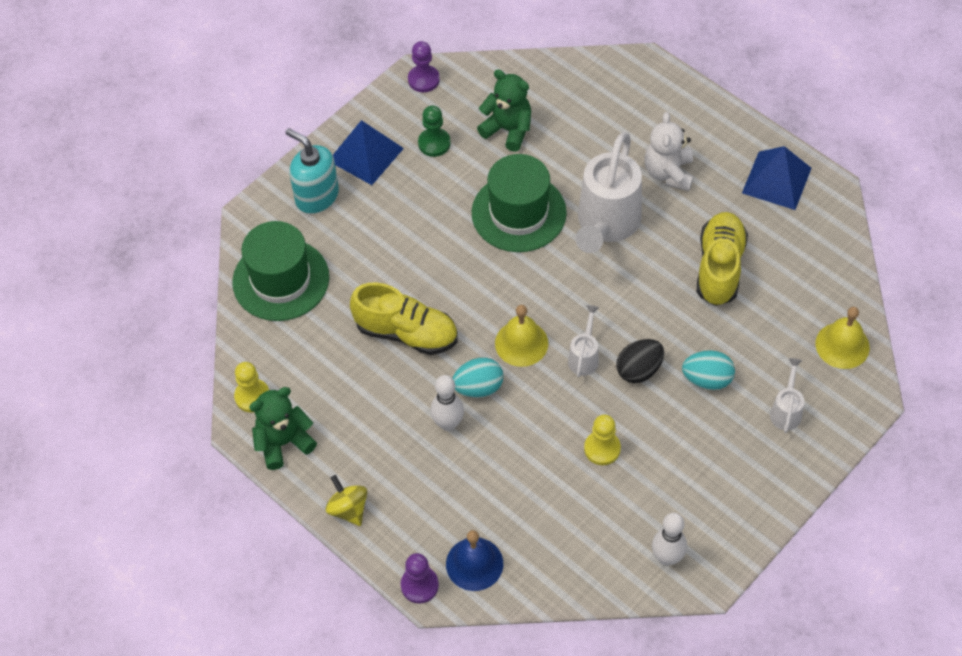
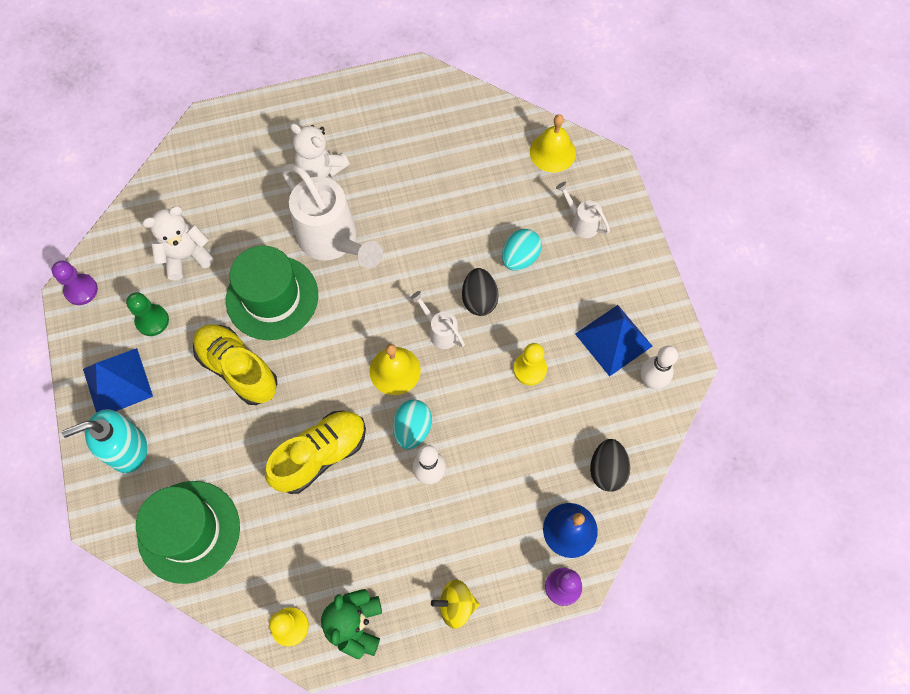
camera: 60 degrees left, 10 degrees up
green teddy bear [477,69,531,152] -> white teddy bear [143,206,214,281]
yellow shoe [697,212,748,306] -> yellow shoe moved to [193,324,277,405]
blue pyramid [742,146,812,210] -> blue pyramid moved to [575,305,653,377]
none -> black egg [590,439,630,492]

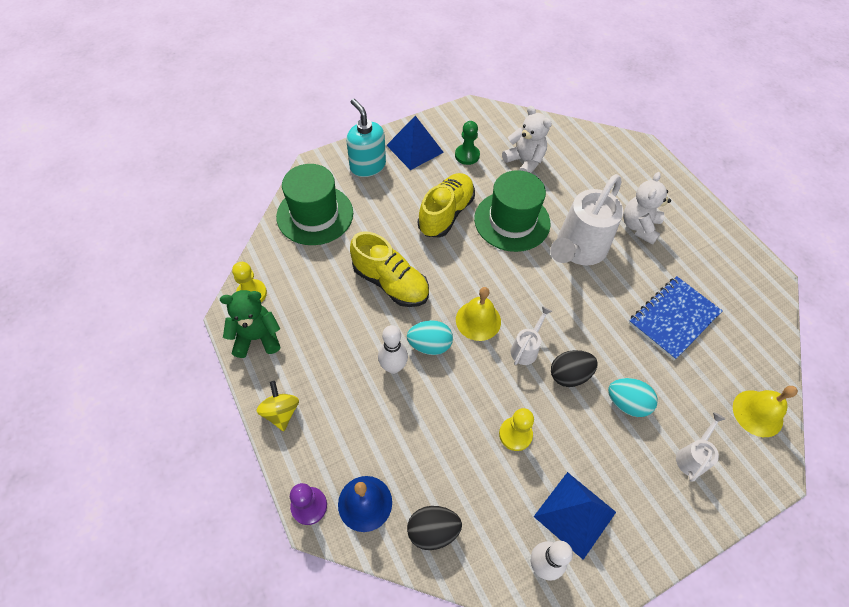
camera: 75 degrees right, 10 degrees down
purple pawn [52,261,98,305] -> none
none -> blue notebook [629,276,722,360]

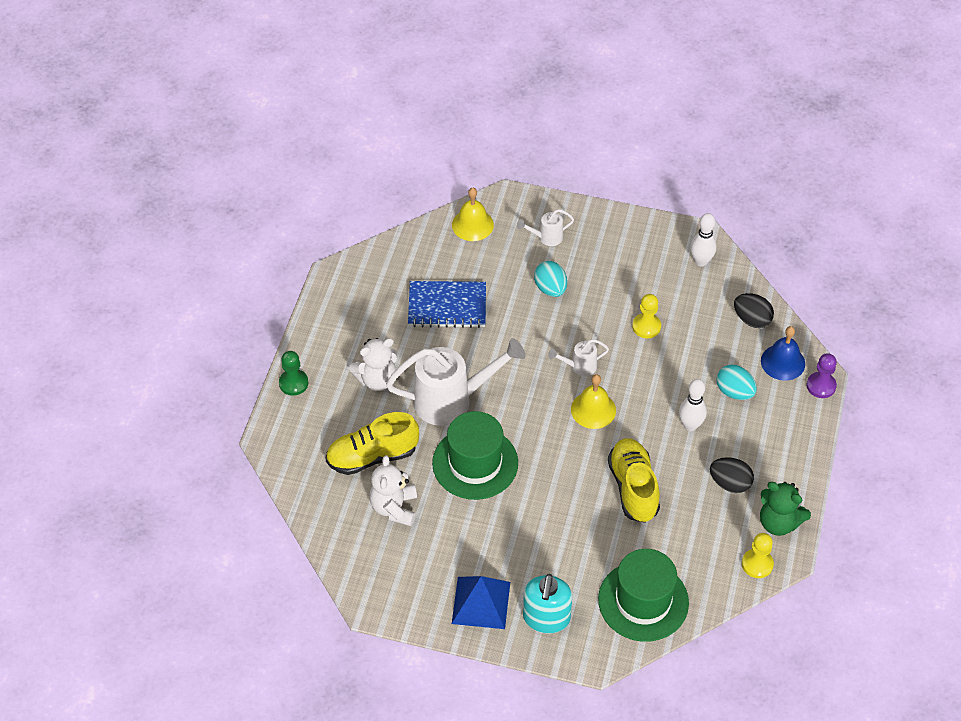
camera: 135 degrees left, 5 degrees down
yellow spinning top [256,381,299,431] -> none
turquoise egg [407,320,453,355] -> turquoise egg moved to [716,365,757,400]
yellow shoe [418,173,475,238] -> yellow shoe moved to [325,412,419,475]
green pawn [455,121,480,165] -> green pawn moved to [279,351,308,396]
blue pyramid [534,472,616,560] -> none
black egg [551,350,598,387] -> black egg moved to [710,457,754,493]

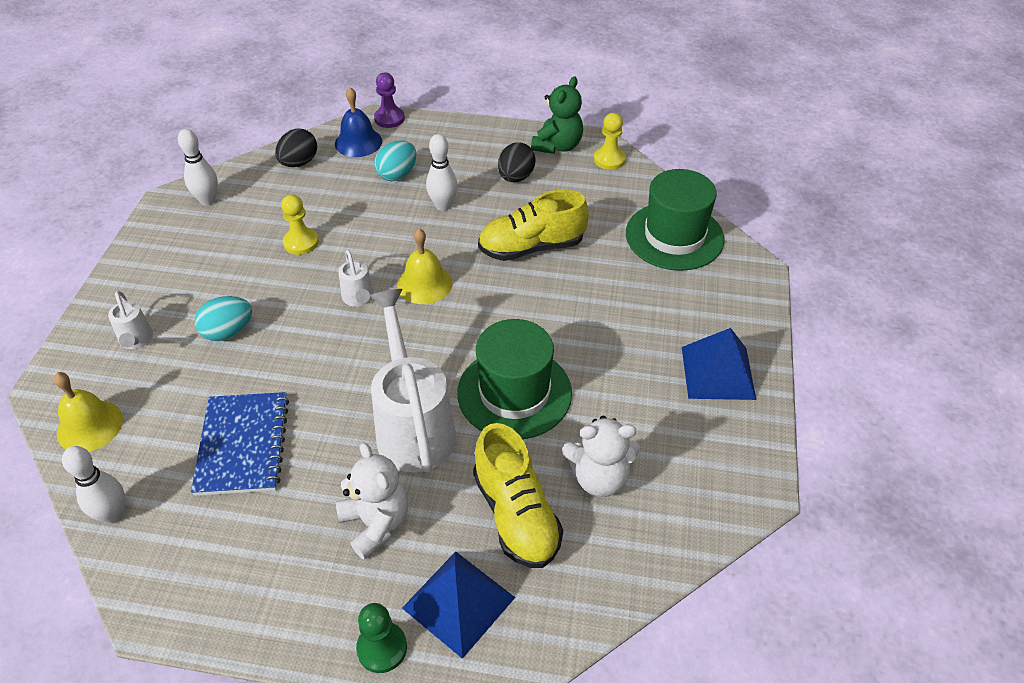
camera: 95 degrees left, 5 degrees down
turquoise soap dispenser [523,574,572,634] -> none
none -> white bowling pin [62,446,125,524]
none -> blue pyramid [402,551,516,659]

